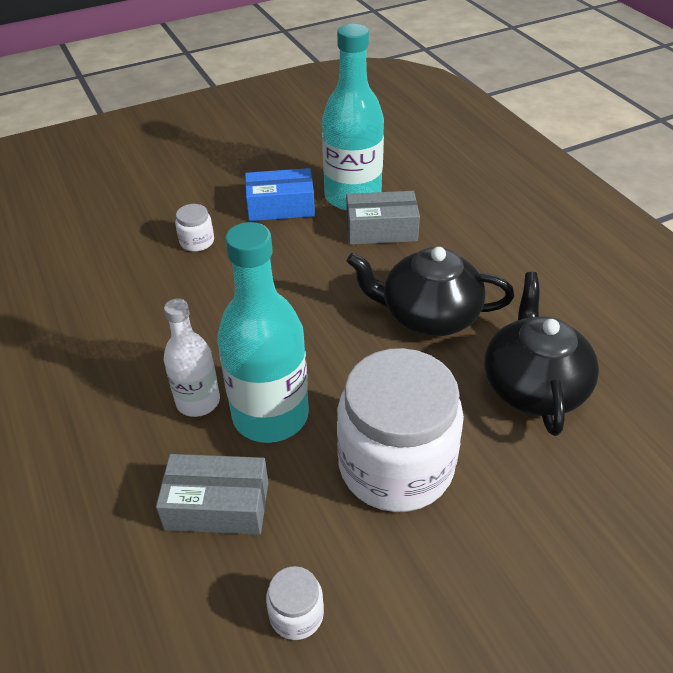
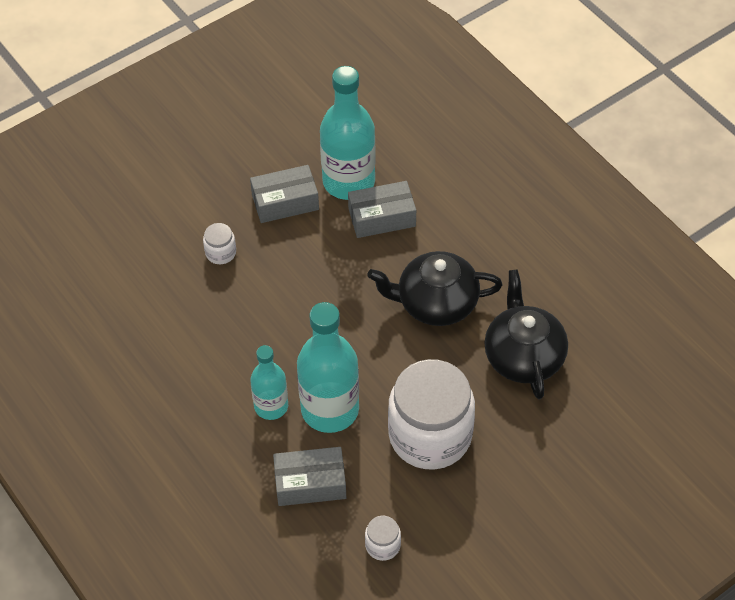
camera: 10 degrees left, 10 degrees up
white bottle [164,298,220,417] -> turquoise bottle [250,345,288,420]
blue box [245,168,315,221] -> grey box [250,165,319,223]

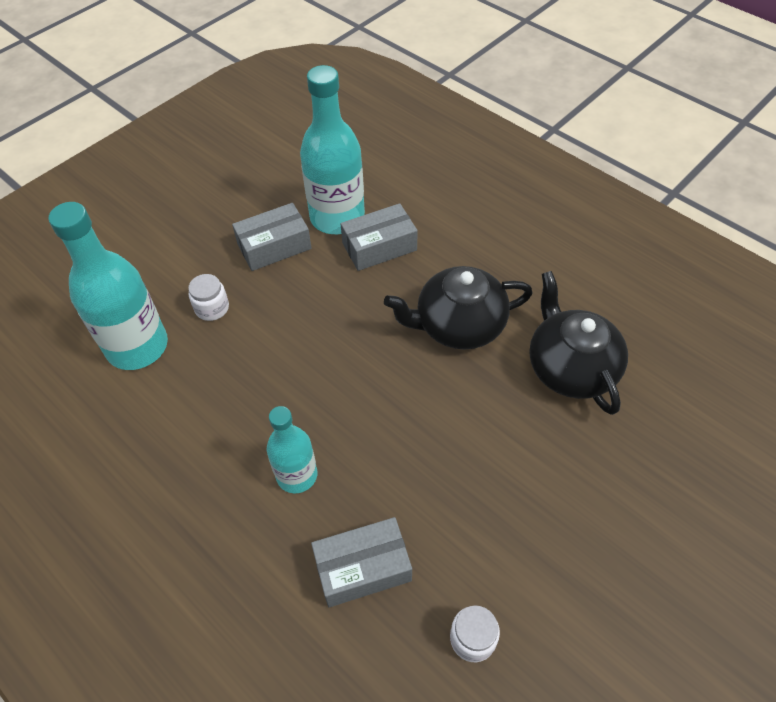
camera: 10 degrees left, 0 degrees up
turquoise bottle [297,302,359,433] -> turquoise bottle moved to [49,202,168,370]
white jar [388,359,475,469] -> none

